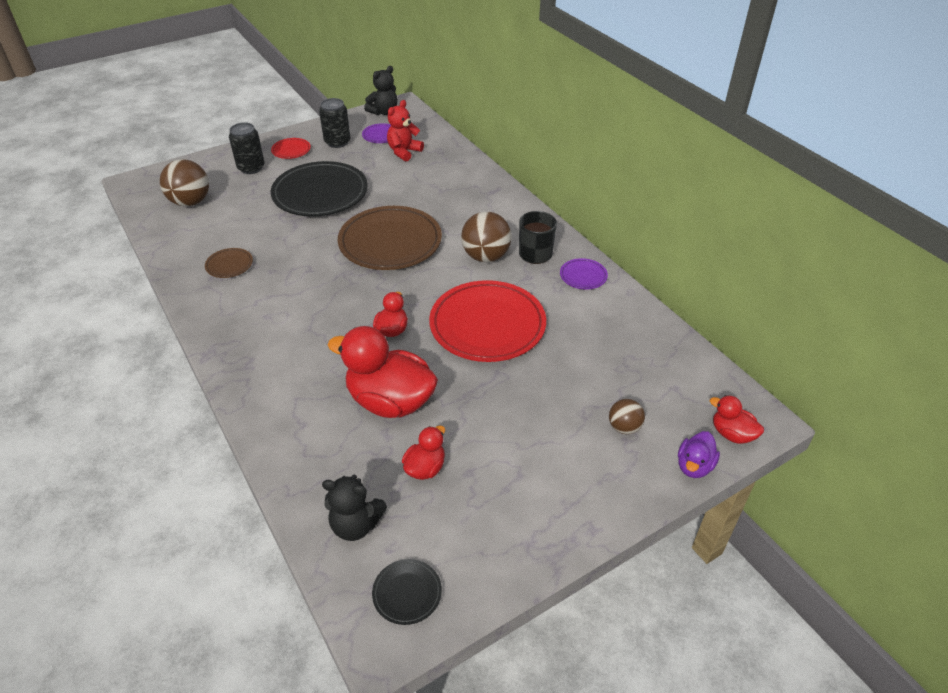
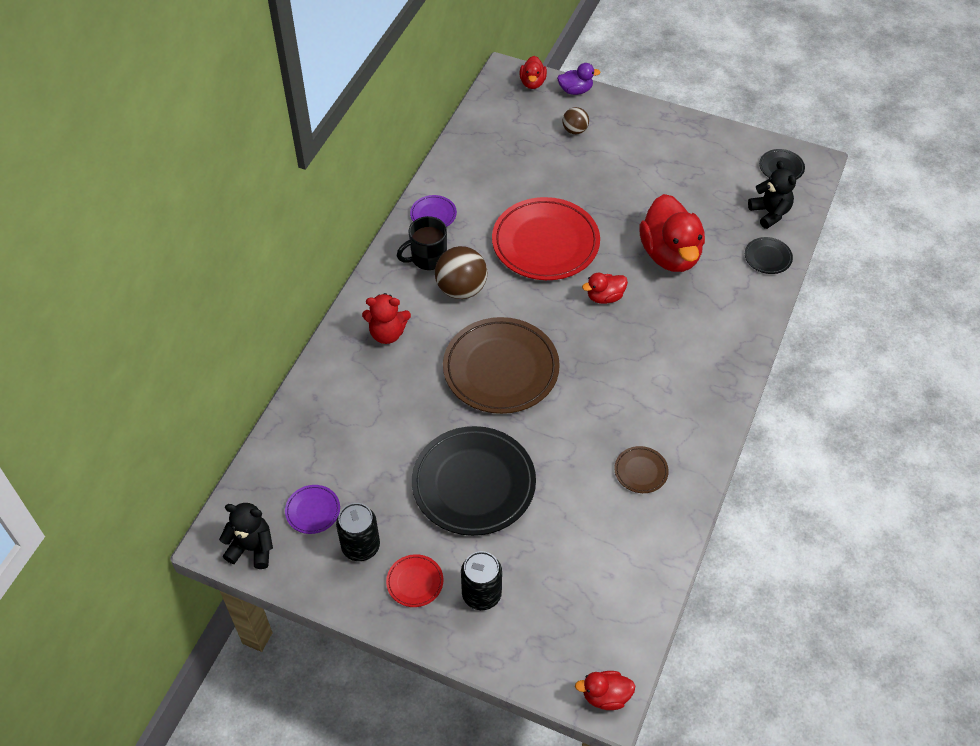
camera: 125 degrees left, 10 degrees up
brown ball [160,159,209,206] -> none
red teddy bear [387,100,424,162] -> red teddy bear moved to [362,293,411,344]
red duck [402,425,445,480] -> red duck moved to [575,671,635,710]
none -> black plate [745,237,793,274]

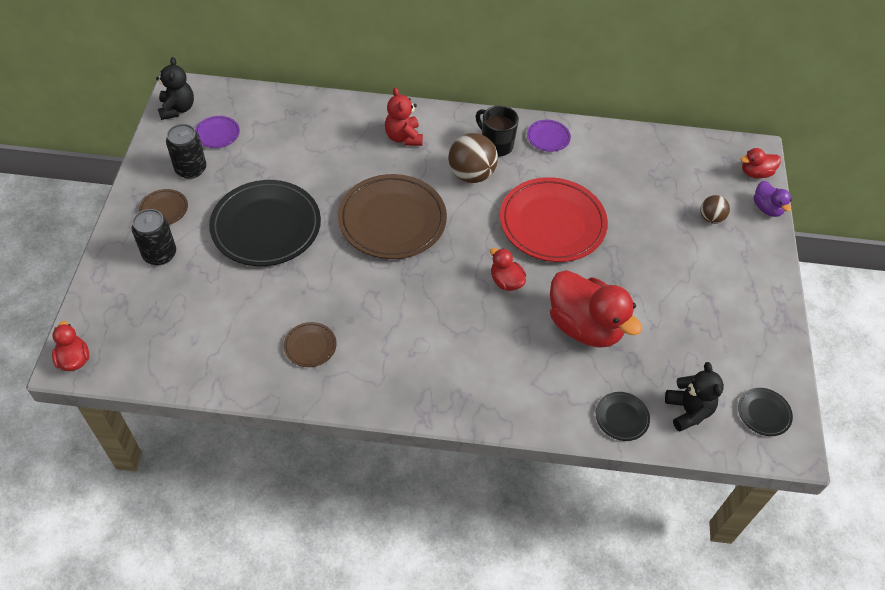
camera: 70 degrees right, 0 degrees up
red plate [386,554,444,607] -> brown plate [139,189,188,225]
red duck [639,194,705,272] -> red duck turned 105 degrees counterclockwise [550,270,642,348]
black teddy bear [748,161,796,229] -> black teddy bear turned 60 degrees counterclockwise [665,362,724,432]

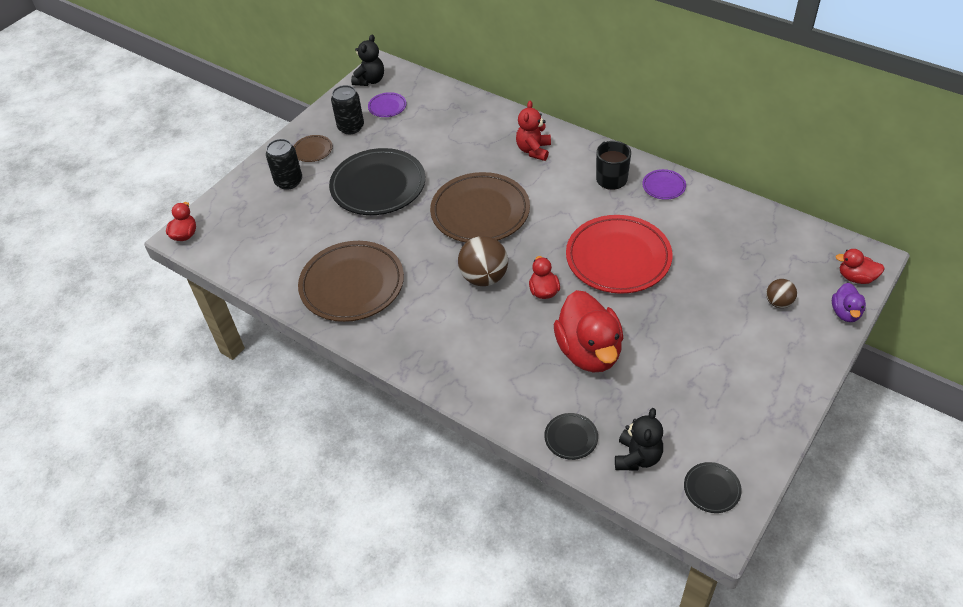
camera: 35 degrees right, 5 degrees down
brown plate [284,322,337,367] -> brown plate [298,241,404,322], size x2.28
brown ball [448,133,498,183] -> brown ball moved to [458,236,508,286]

